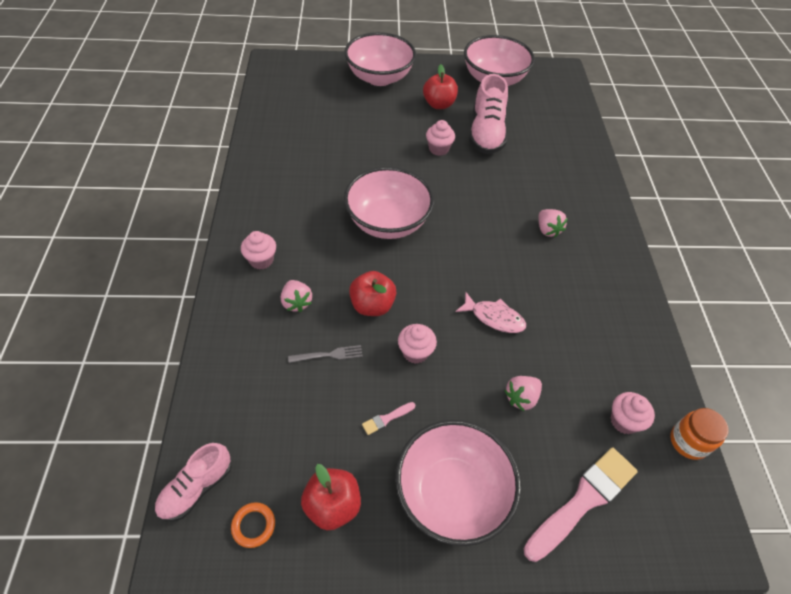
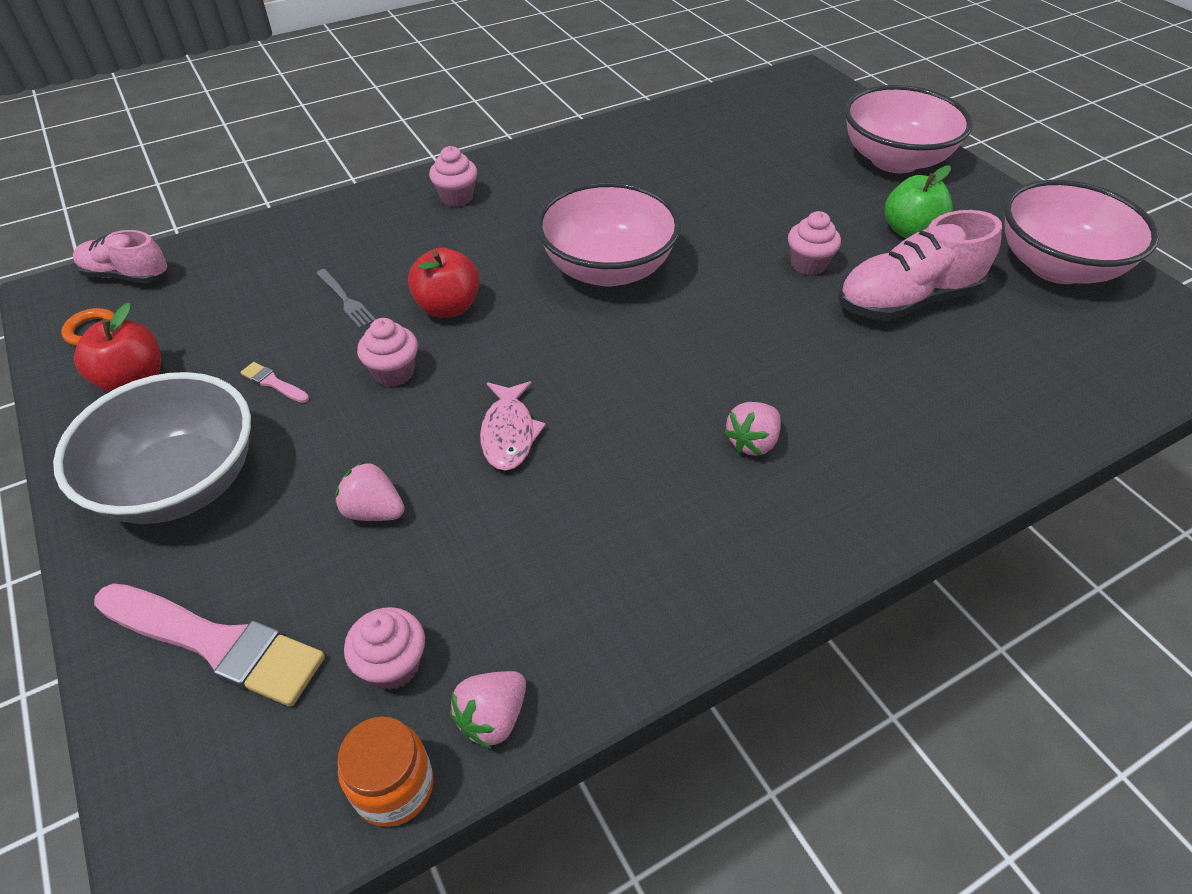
camera: 65 degrees right, 5 degrees down
pink strawberry [281,280,312,312] -> pink strawberry moved to [450,671,526,749]
pink bowl [395,420,521,546] -> grey bowl [53,372,251,524]
red apple [423,64,458,109] -> green apple [885,166,953,239]

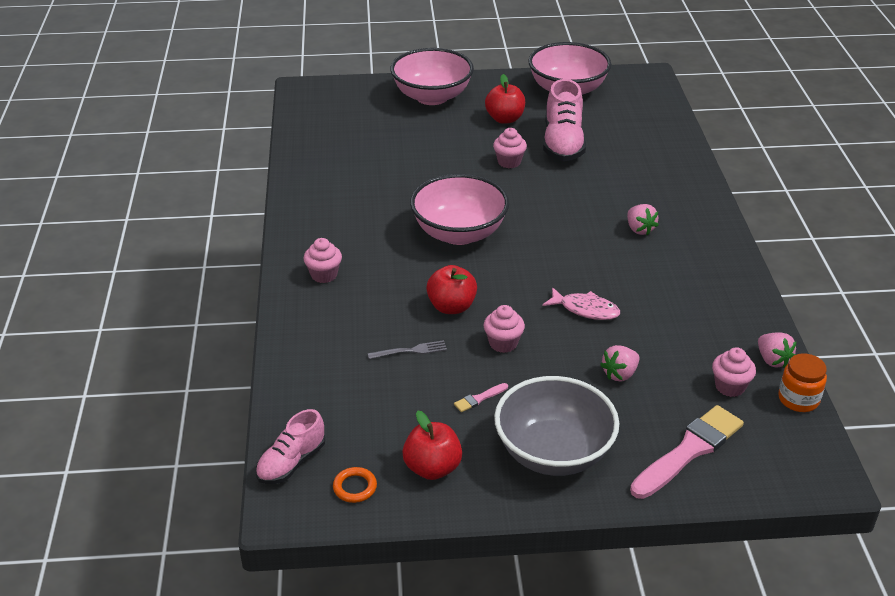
camera: 65 degrees left, 10 degrees down
green apple [885,166,953,239] -> red apple [485,74,525,124]

